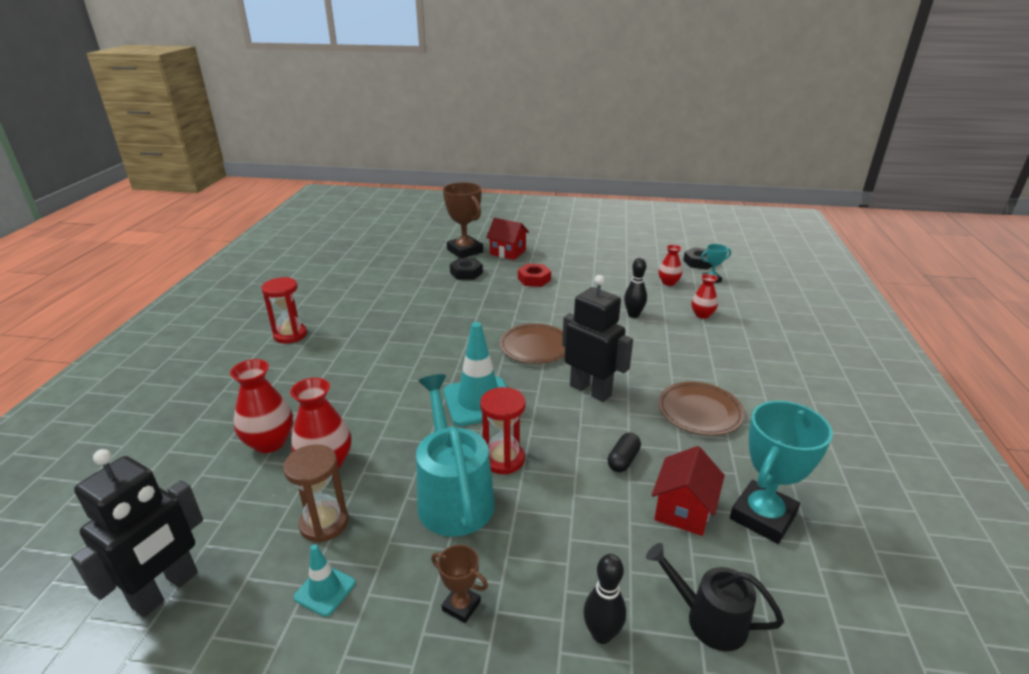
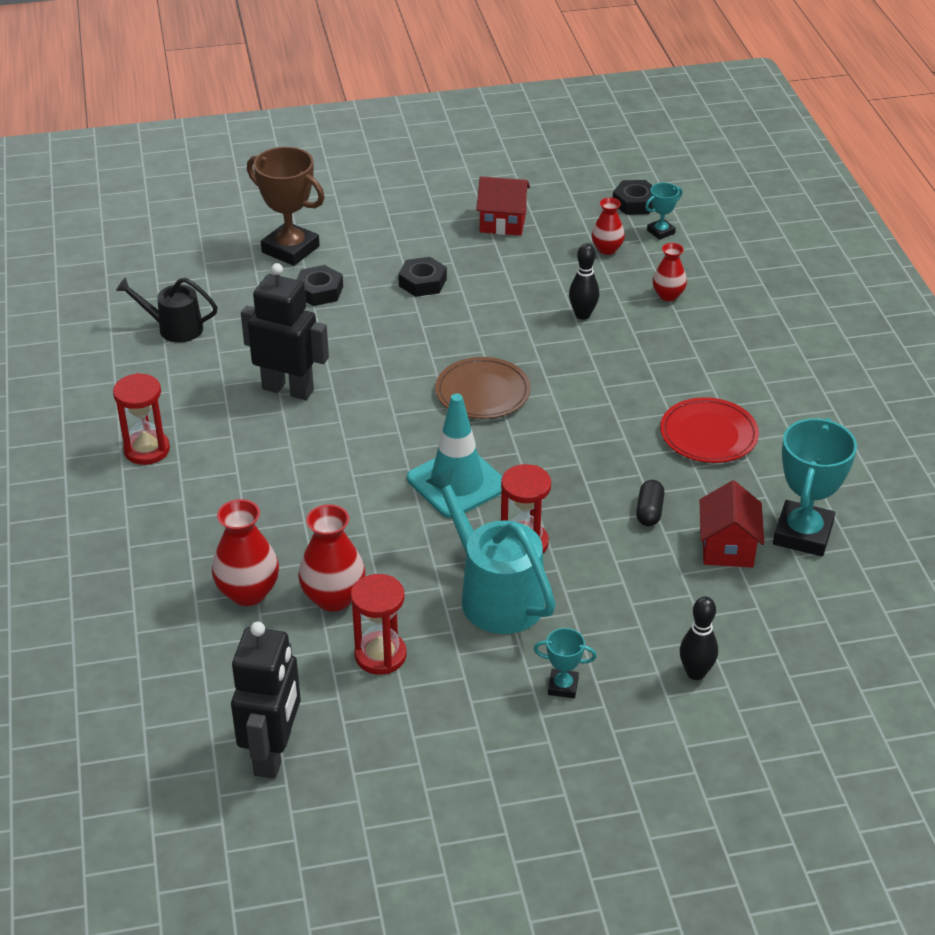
camera: 20 degrees left, 10 degrees up
brown hourglass [283,444,349,543] -> red hourglass [351,574,406,675]
turquoise traffic cone [294,544,355,617] -> none
brown trophy [431,545,488,623] -> turquoise trophy [534,628,597,698]
red house [486,218,529,260] -> red house moved to [476,176,530,236]
red nut [518,264,551,287] -> black nut [398,257,447,297]
black robot [562,275,633,402] -> black robot moved to [241,263,329,400]
black watering can [646,543,784,651] -> black watering can moved to [116,277,218,343]
brown plate [658,382,745,436] -> red plate [660,397,759,463]

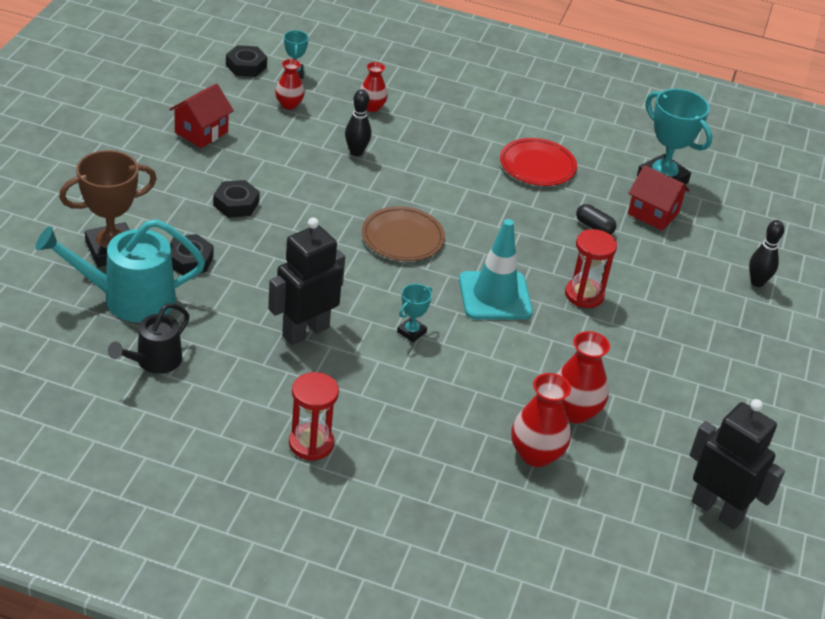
camera: 65 degrees left, 0 degrees up
red hourglass [351,574,406,675] -> none
turquoise watering can [425,467,556,634] -> turquoise watering can moved to [36,219,205,323]
turquoise trophy [534,628,597,698] -> turquoise trophy moved to [397,284,432,342]

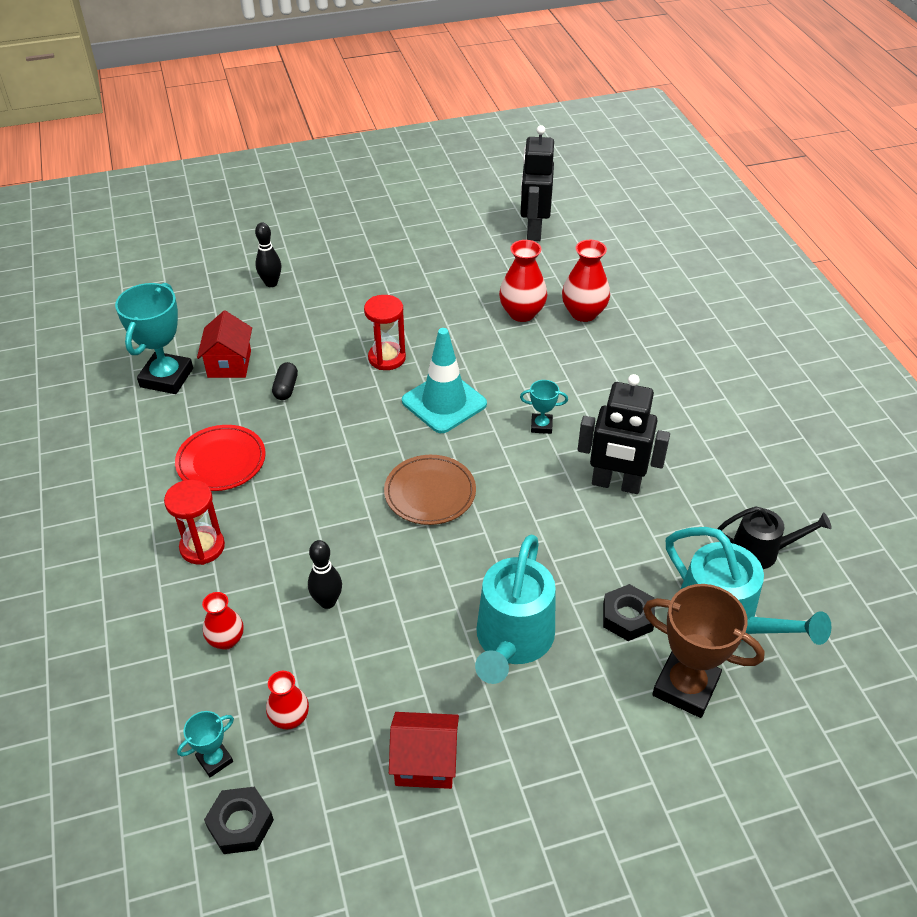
camera: 120 degrees left, 5 degrees up
black nut [213,180,260,218] -> turquoise watering can [475,535,556,684]
red hourglass [289,372,339,461] -> red hourglass moved to [164,480,225,565]

